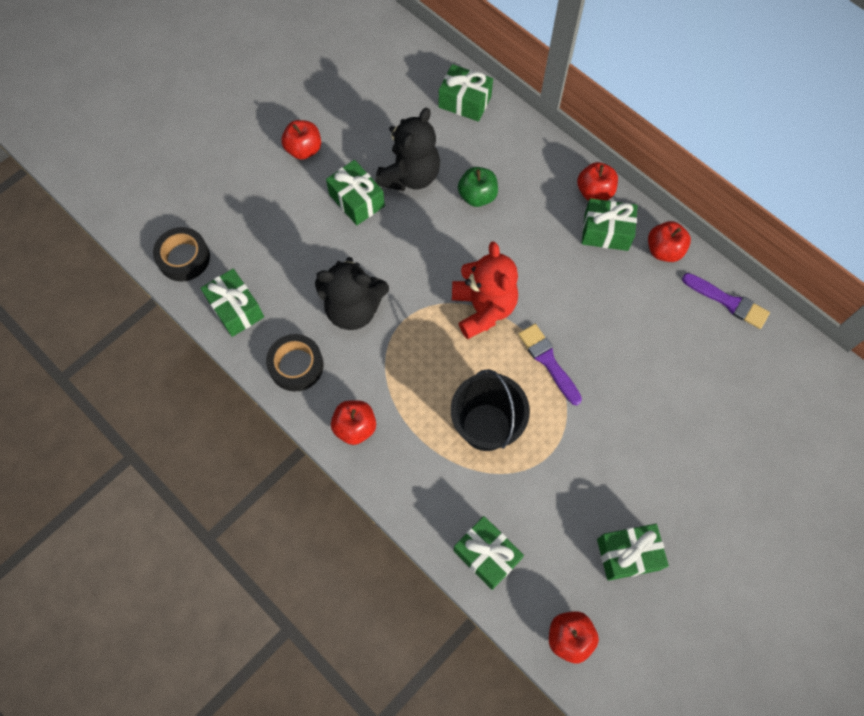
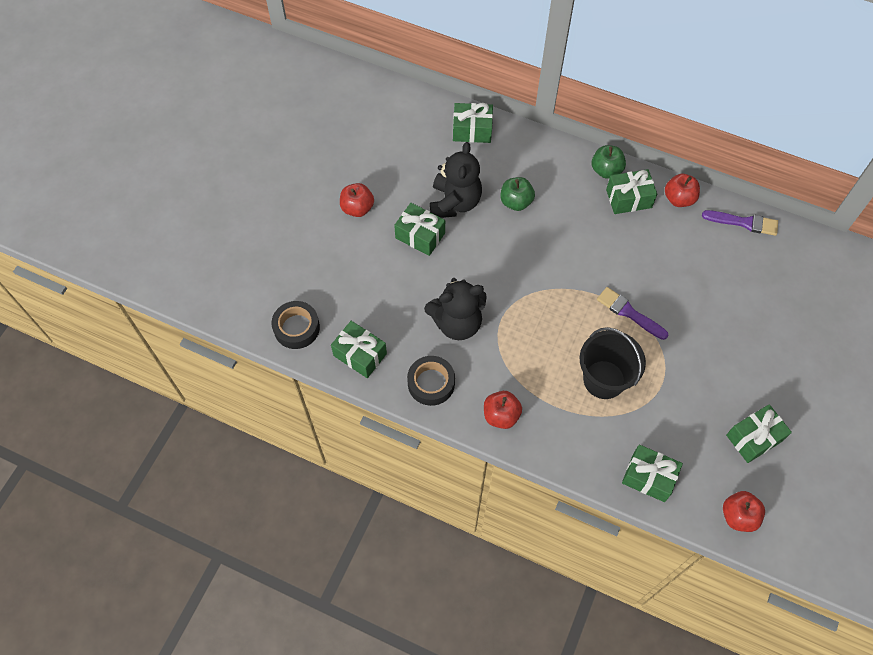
camera: 20 degrees left, 5 degrees down
red teddy bear [452,241,518,339] -> none
red apple [577,162,618,201] -> green apple [592,145,626,179]

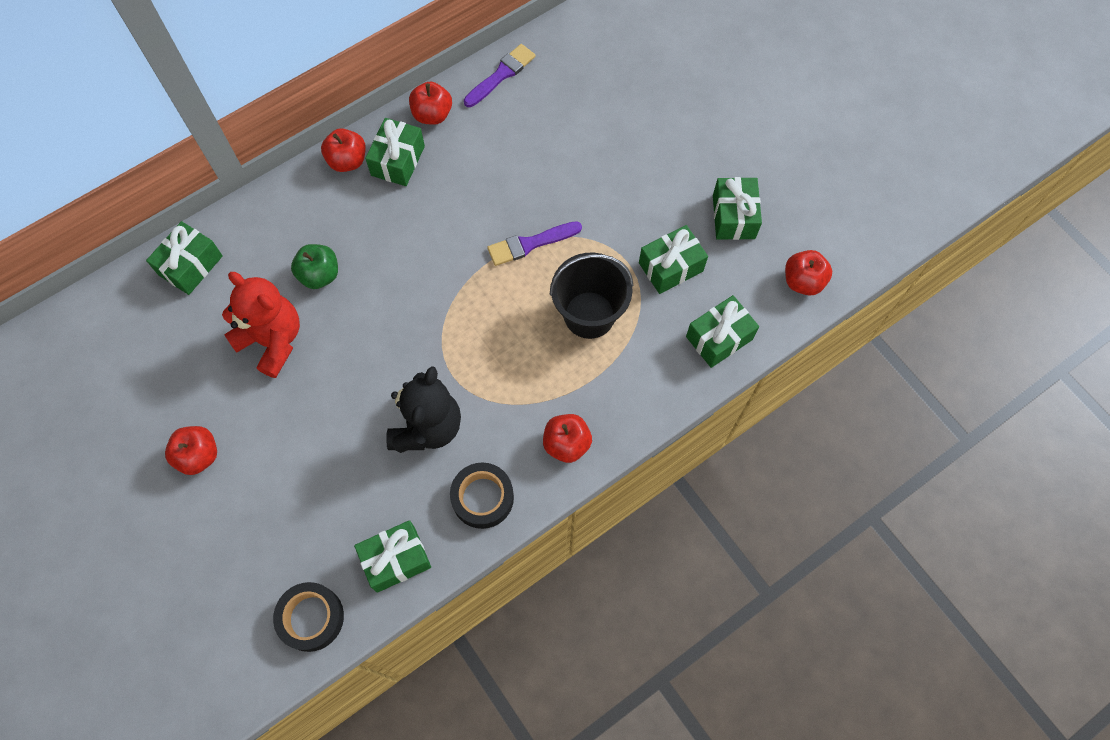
camera: 60 degrees left, 5 degrees up
green gift [394,203,445,256] -> green gift moved to [639,225,708,294]
black teddy bear [430,142,482,218] -> red teddy bear [222,272,300,378]
green apple [592,145,626,179] -> red apple [321,128,366,172]

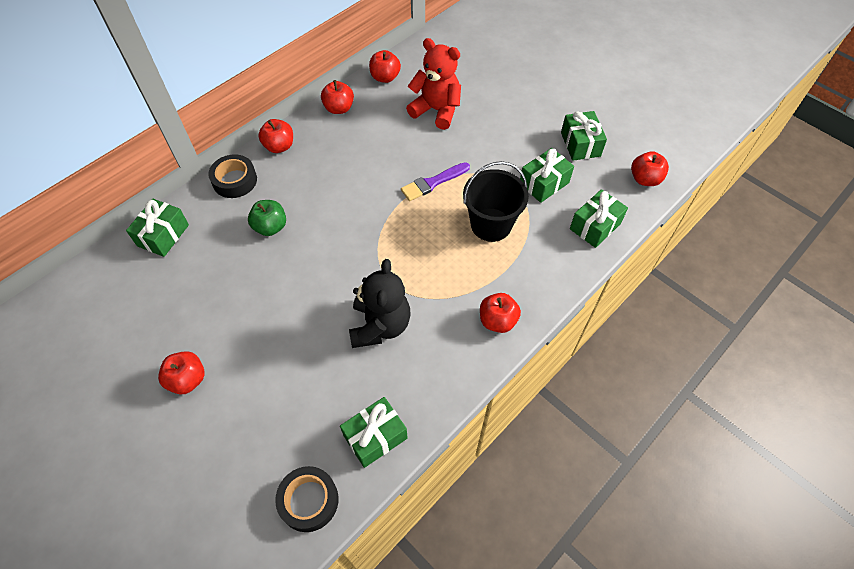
camera: 10 degrees left, 10 degrees down
red teddy bear [222,272,300,378] -> red teddy bear moved to [406,38,461,130]
green gift [365,118,425,186] -> none
black tape [450,463,514,529] -> black tape moved to [208,154,257,198]
purple brush [464,44,536,107] -> red apple [369,50,401,83]

